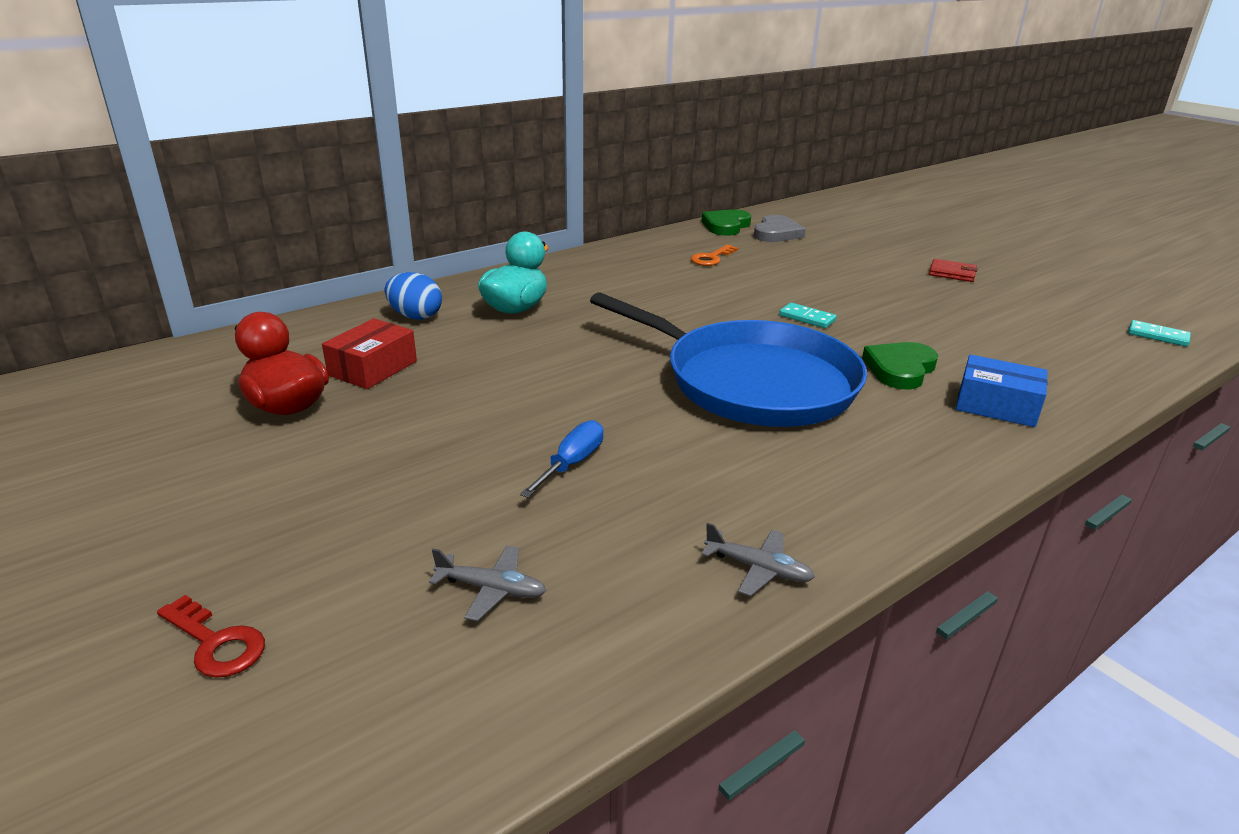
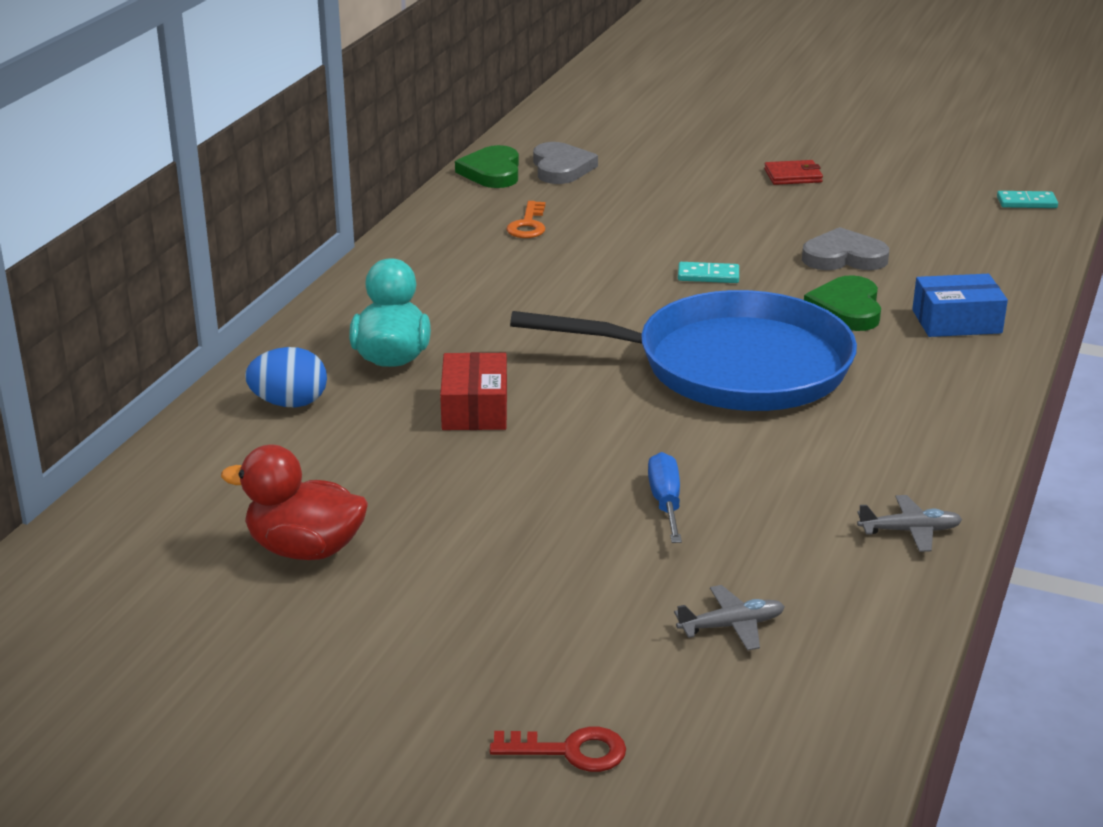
camera: 30 degrees left, 0 degrees up
red box [322,318,417,389] -> red box moved to [440,352,507,430]
none -> grey heart [802,227,889,270]

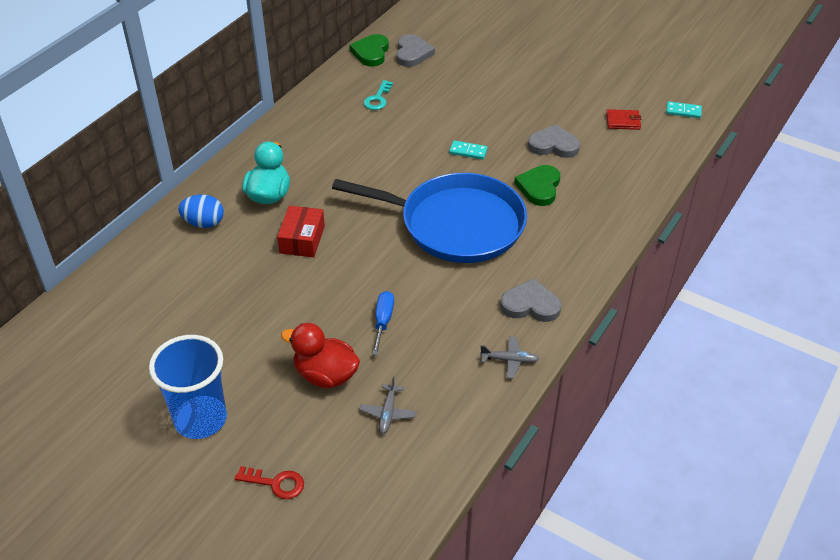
camera: 10 degrees right, 15 degrees up
red duck [221,444,368,560] -> red duck moved to [281,323,360,388]
orange key [506,201,546,238] -> turquoise key [364,80,393,110]
grey plane [674,585,785,651] -> grey plane turned 105 degrees clockwise [359,376,416,434]
red wallet [764,160,823,185] -> red wallet moved to [606,109,641,130]
blue box [912,274,1008,337] -> none
none -> blue cup [149,335,227,439]
none -> grey heart [500,278,561,322]

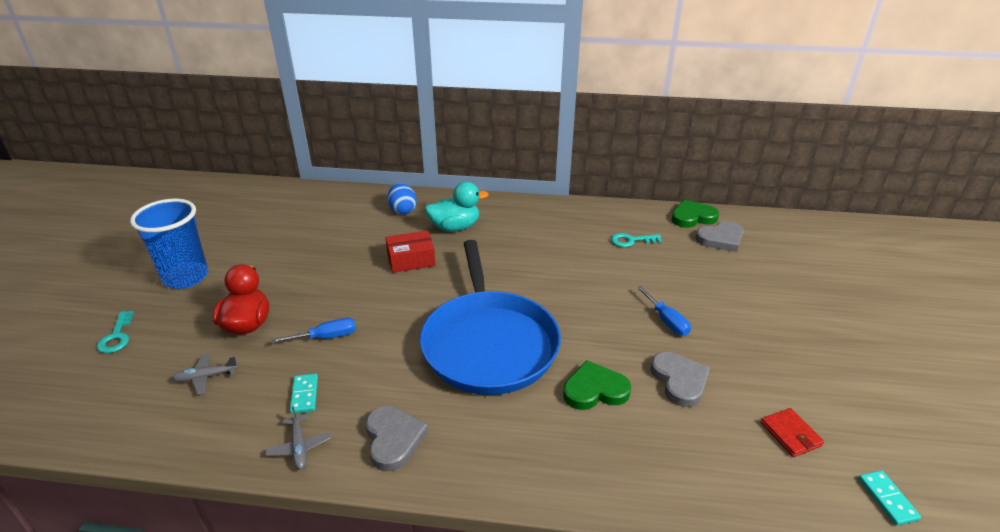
camera: 65 degrees right, 10 degrees down
red key [235,466,304,499] -> turquoise key [97,311,134,353]
turquoise domino [449,140,488,160] -> turquoise domino moved to [290,374,318,414]
none -> blue screwdriver [637,286,691,336]

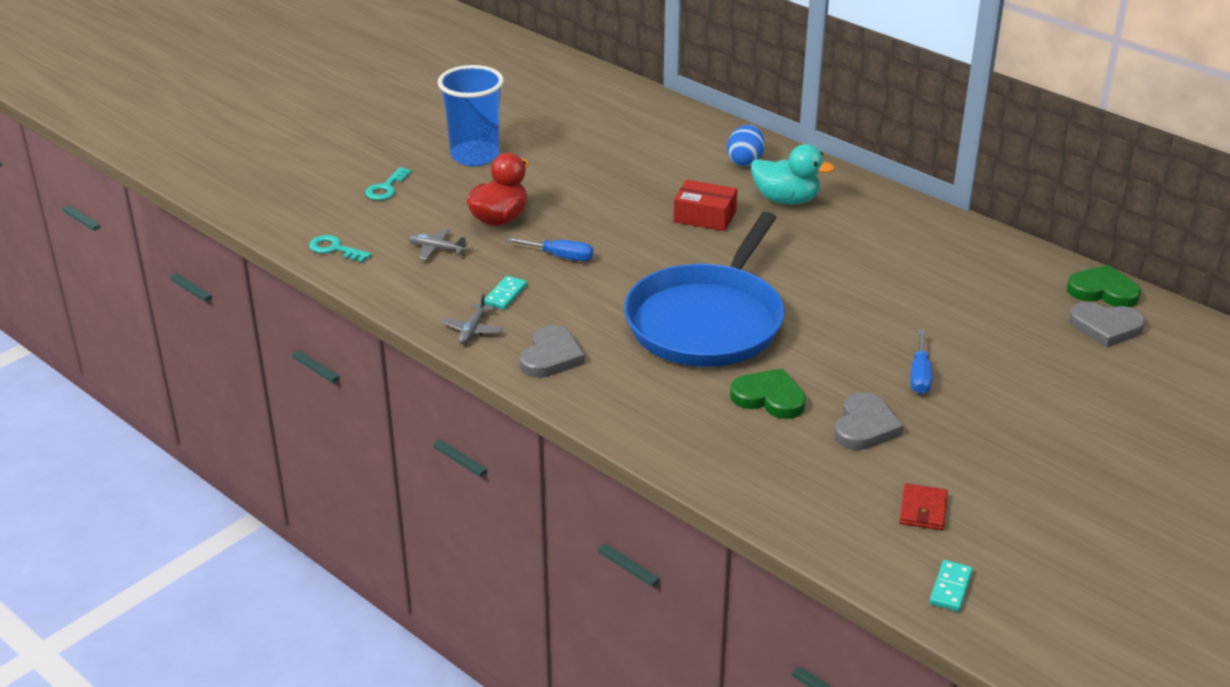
camera: 35 degrees right, 0 degrees up
turquoise key [611,233,662,247] -> turquoise key moved to [309,235,371,262]

